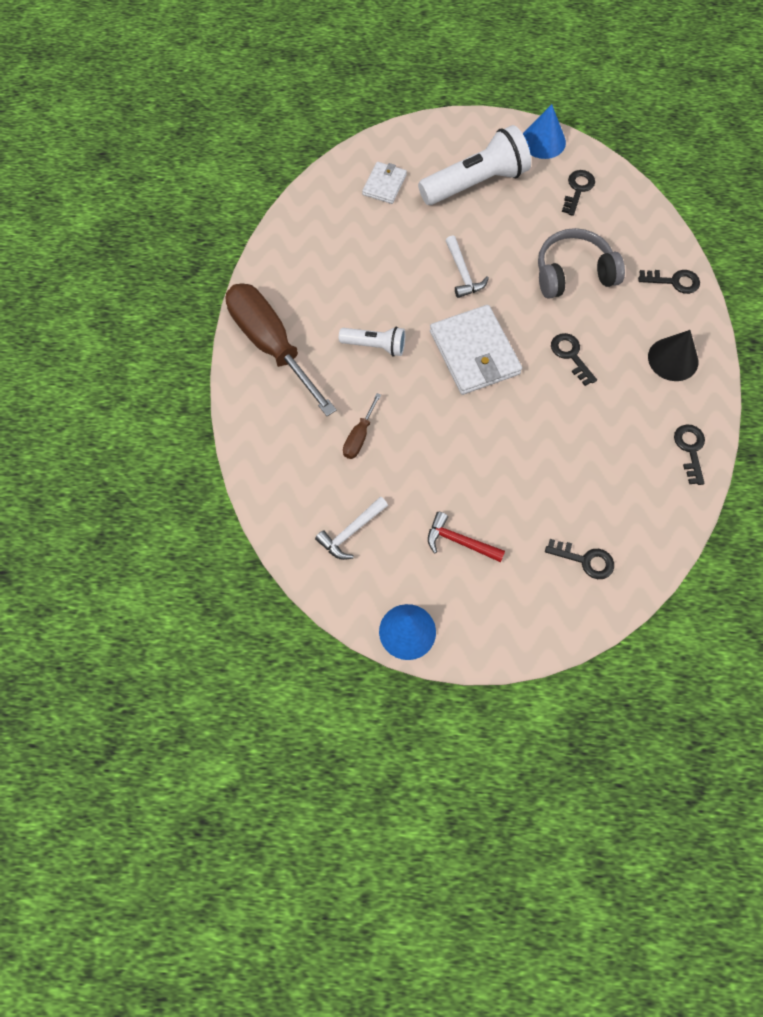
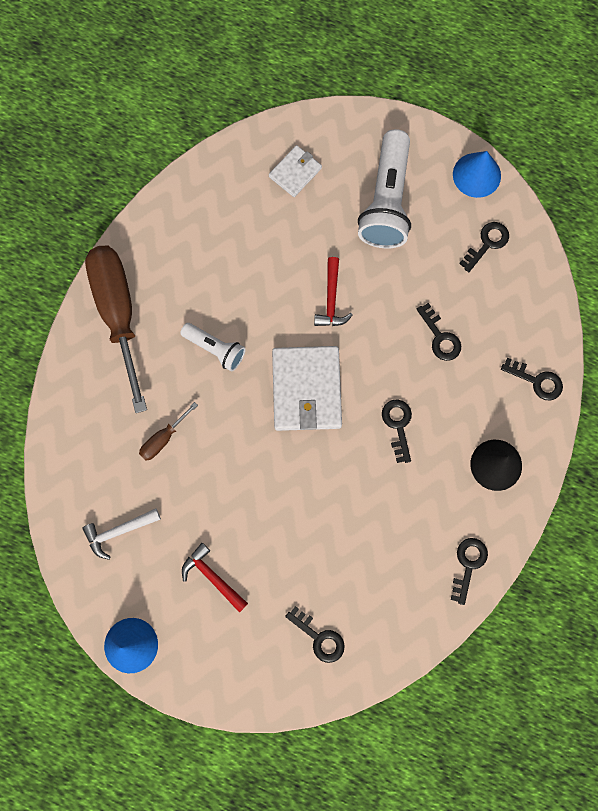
camera: 20 degrees right, 10 degrees up
white flashlight [418,125,531,205] -> white flashlight turned 105 degrees clockwise [358,129,411,248]
white hammer [445,235,489,298] -> red hammer [314,257,353,326]
grey headphones [538,228,625,299] -> black key [417,303,461,361]

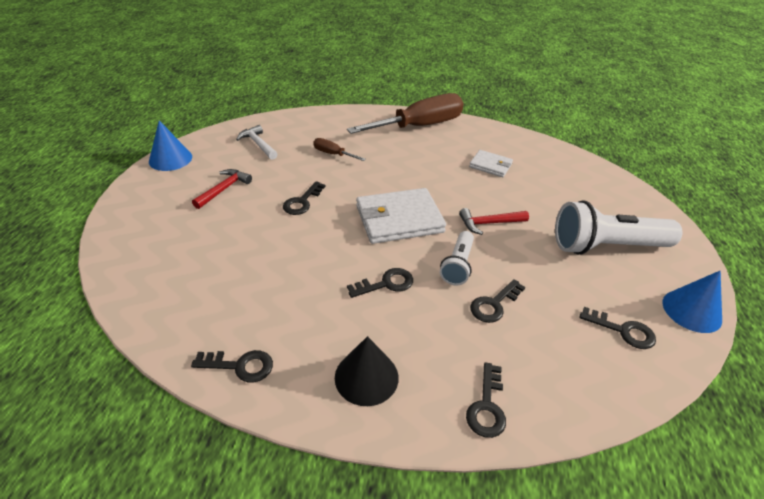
camera: 75 degrees right, 35 degrees down
white flashlight [180,323,246,371] -> white flashlight moved to [440,231,474,285]
white wallet [269,145,322,197] -> white wallet moved to [469,150,513,177]
black key [285,606,345,663] -> black key moved to [283,181,326,215]

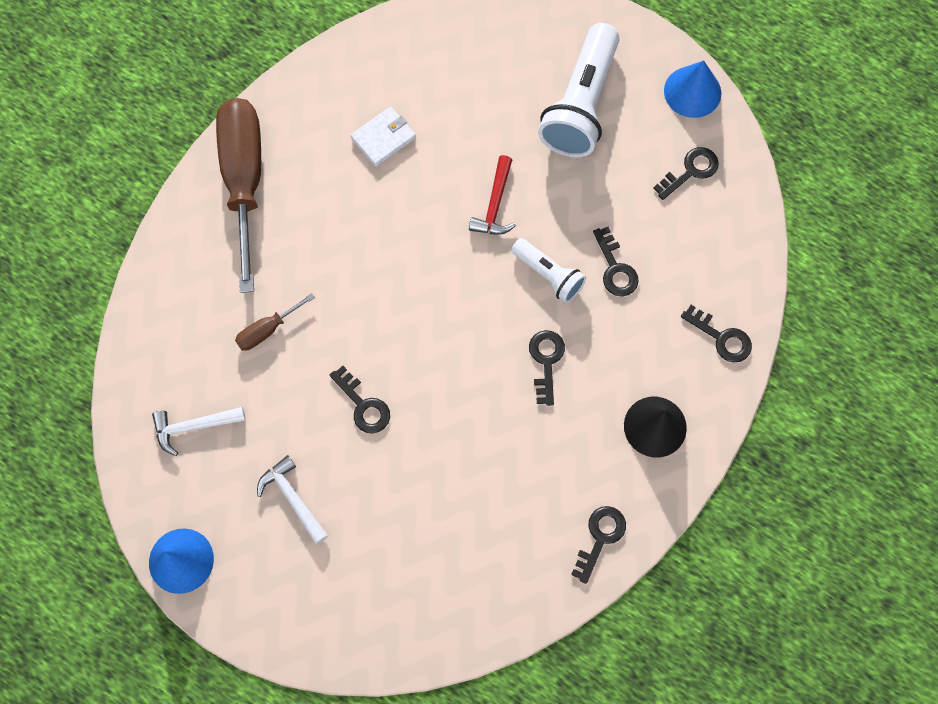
camera: 65 degrees left, 30 degrees up
red hammer [192,169,252,209] -> white hammer [257,455,328,544]
white wallet [356,188,446,244] -> none

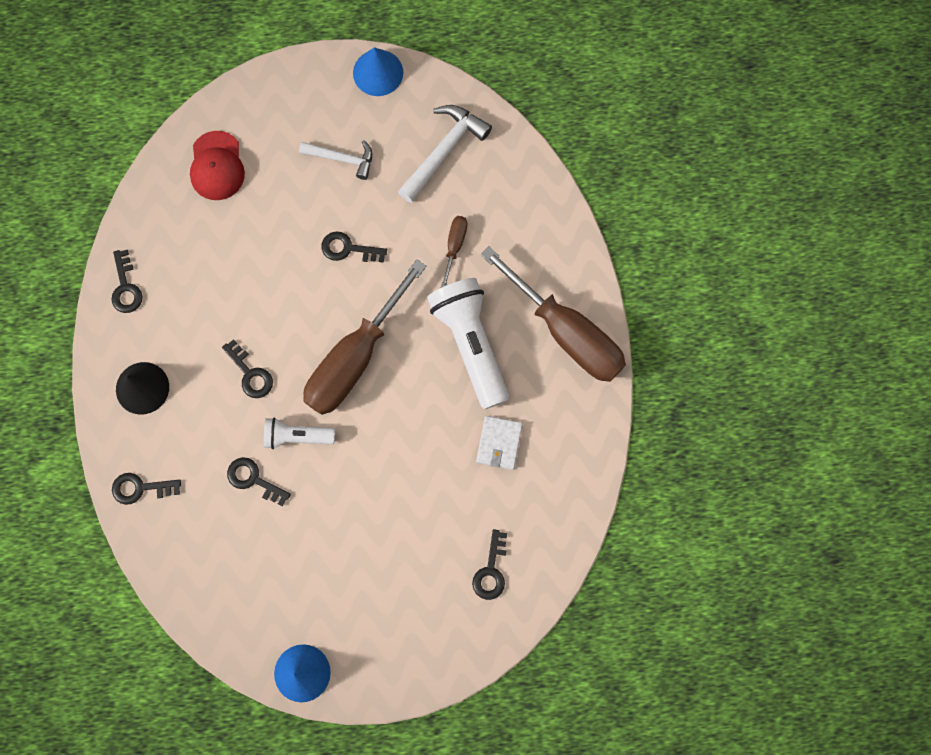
camera: 140 degrees right, 5 degrees up
white hammer [152,407,246,456] -> white hammer [398,105,492,203], size x1.52
red hammer [469,155,516,235] -> none
white flashlight [538,23,620,157] -> white flashlight moved to [427,278,509,409]
black key [653,147,719,200] -> black key moved to [472,529,507,600]
none -> red cap [190,131,245,200]
none -> brown screwdriver [303,259,426,415]

